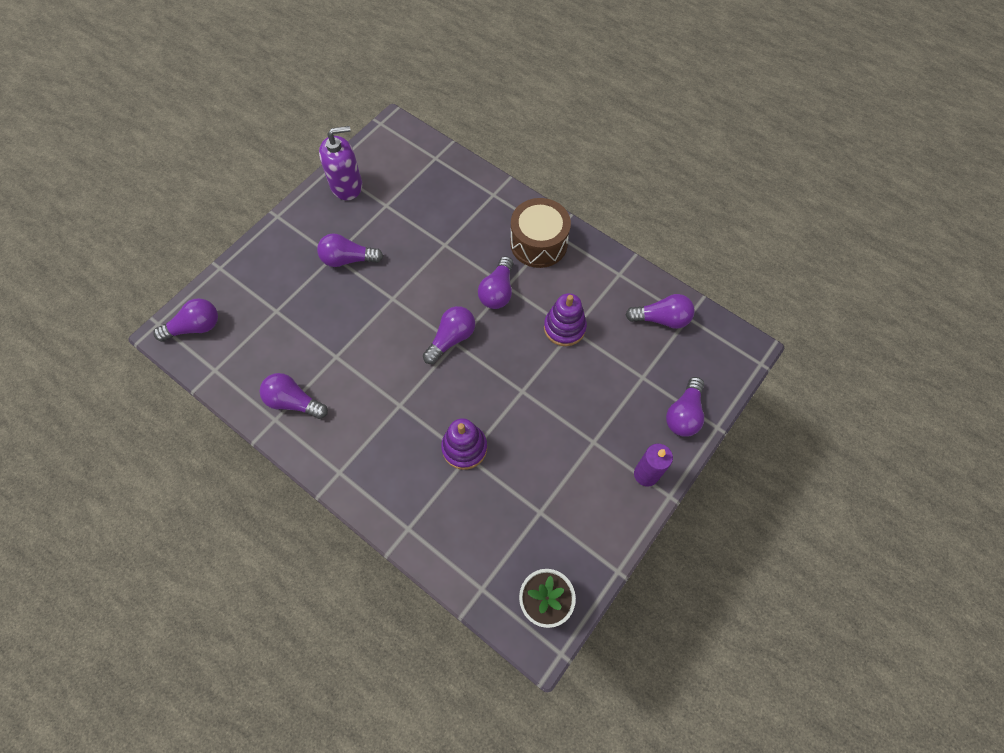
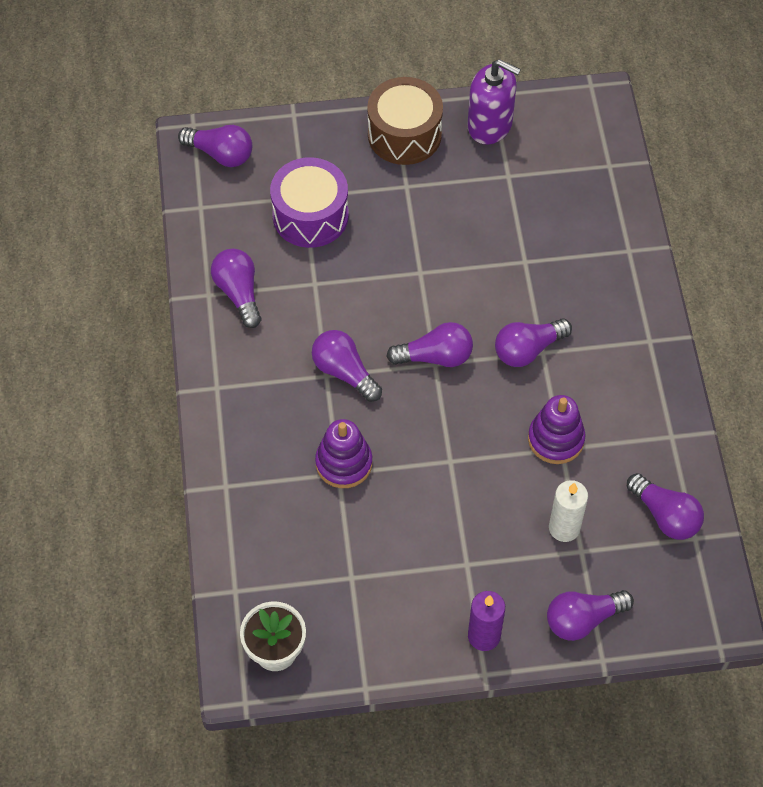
camera: 45 degrees right, 5 degrees down
purple light bulb [317,233,383,267] -> purple light bulb moved to [312,330,382,402]
brown drum [510,198,571,268] -> brown drum moved to [367,77,443,165]
none -> purple drum [270,157,349,248]
none -> white candle [549,480,588,542]

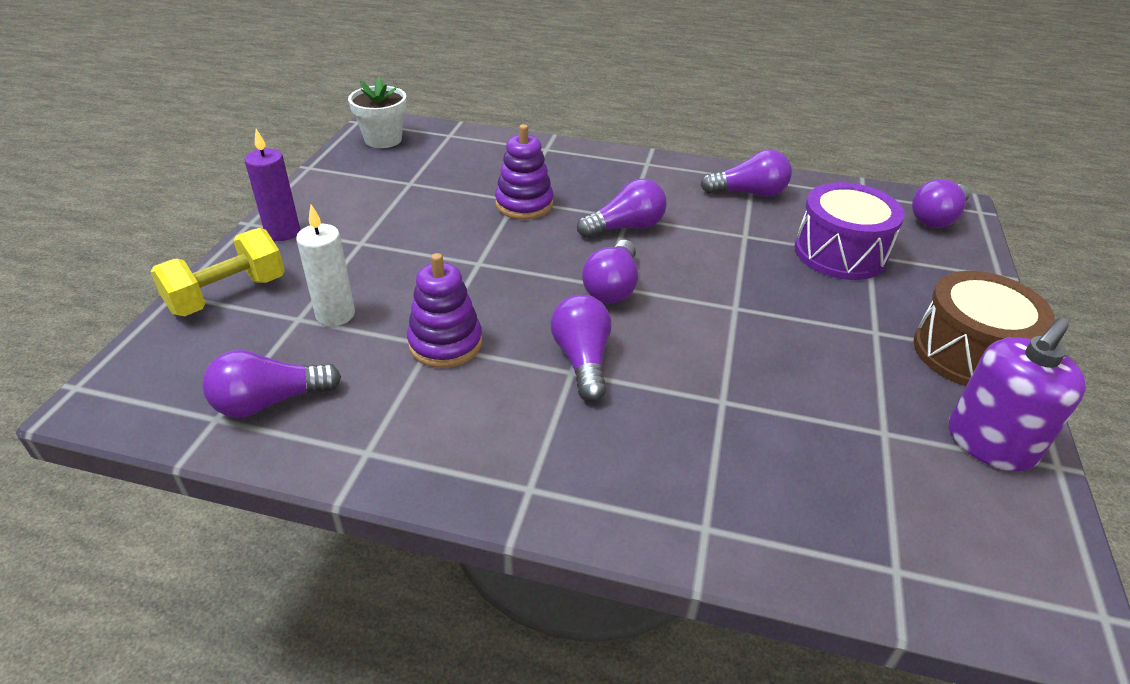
camera: 110 degrees right, 20 degrees down
purple light bulb [547,590,634,641] -> yellow dumbbell [151,228,285,316]

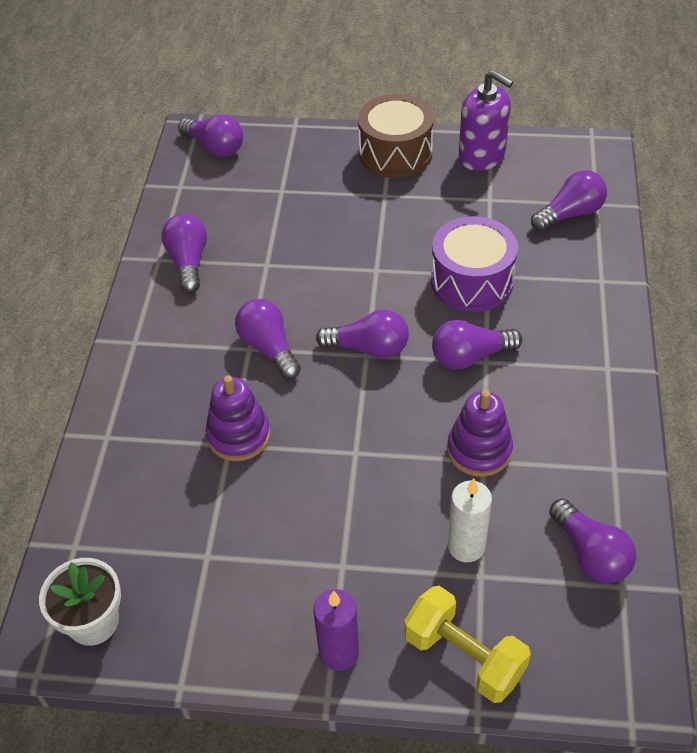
camera: 95 degrees left, 10 degrees up
purple drum [795,182,905,280] -> purple drum moved to [431,216,518,312]
none -> purple light bulb [531,170,607,231]

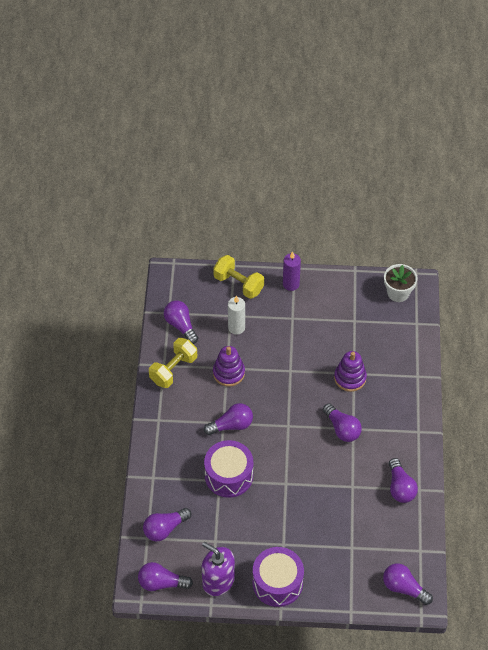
camera: 175 degrees right, 5 degrees up
purple light bulb [316,309,409,359] -> purple light bulb moved to [138,562,193,591]
brown drum [358,94,434,178] -> purple drum [252,547,304,607]
none -> yellow dumbbell [149,338,197,388]

